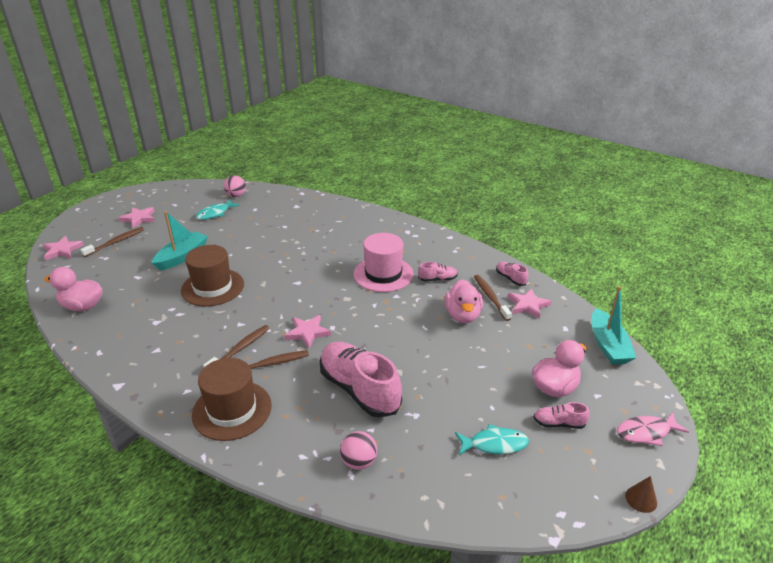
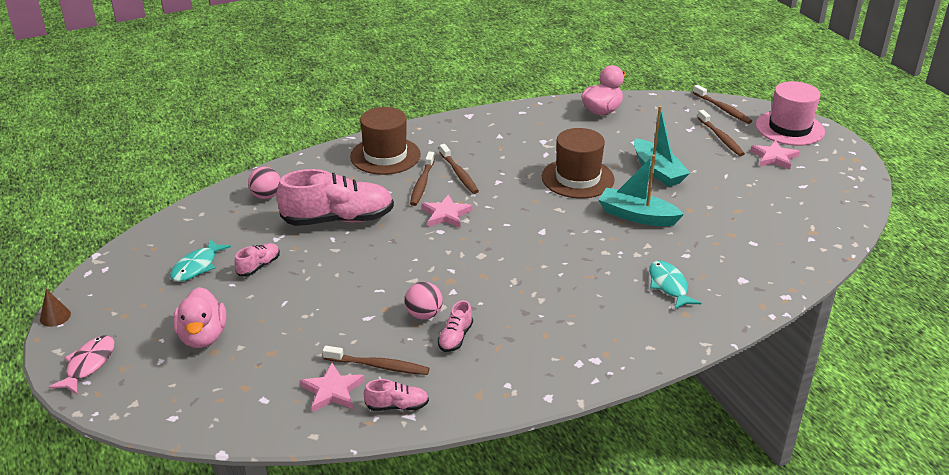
camera: 120 degrees right, 0 degrees up
pink star [43,236,84,260] -> brown toothbrush [693,85,752,124]
turquoise fish [196,199,240,220] -> turquoise fish moved to [649,261,701,310]
pink ball [224,175,246,197] -> pink ball moved to [405,282,443,319]
pink hat [353,233,414,292] -> pink hat moved to [756,81,825,146]
pink duck [445,279,483,323] -> none
pink shoe [534,402,590,429] -> pink shoe moved to [234,243,280,276]
turquoise boat [592,286,636,365] -> turquoise boat moved to [598,154,684,226]

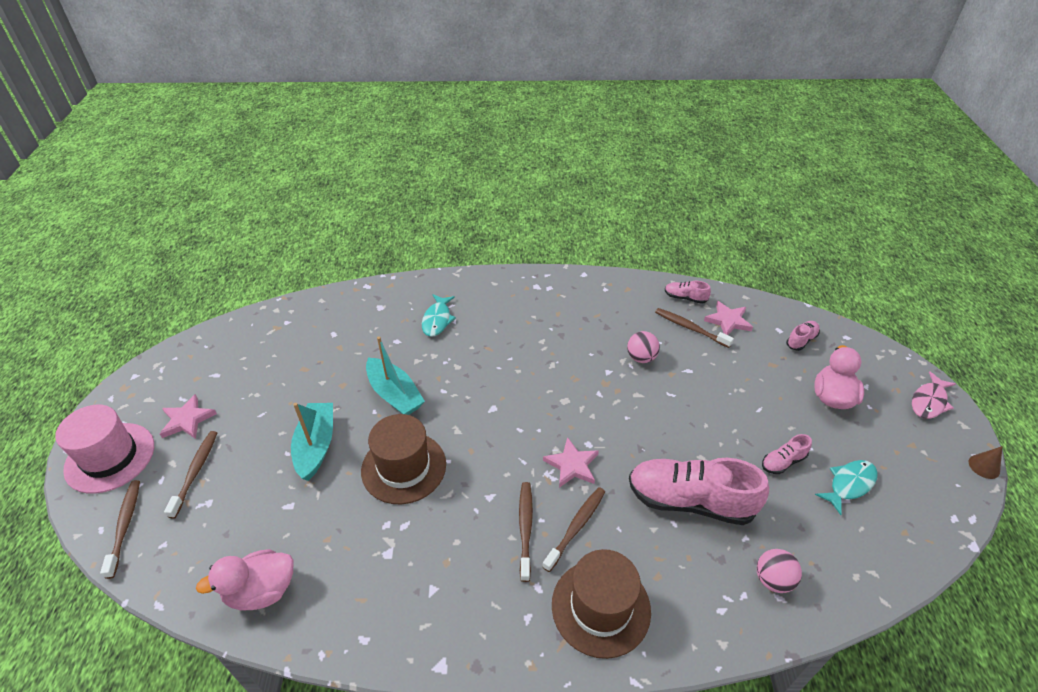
camera: 155 degrees left, 10 degrees up
pink shoe [438,300,473,352] -> pink shoe moved to [786,321,820,351]

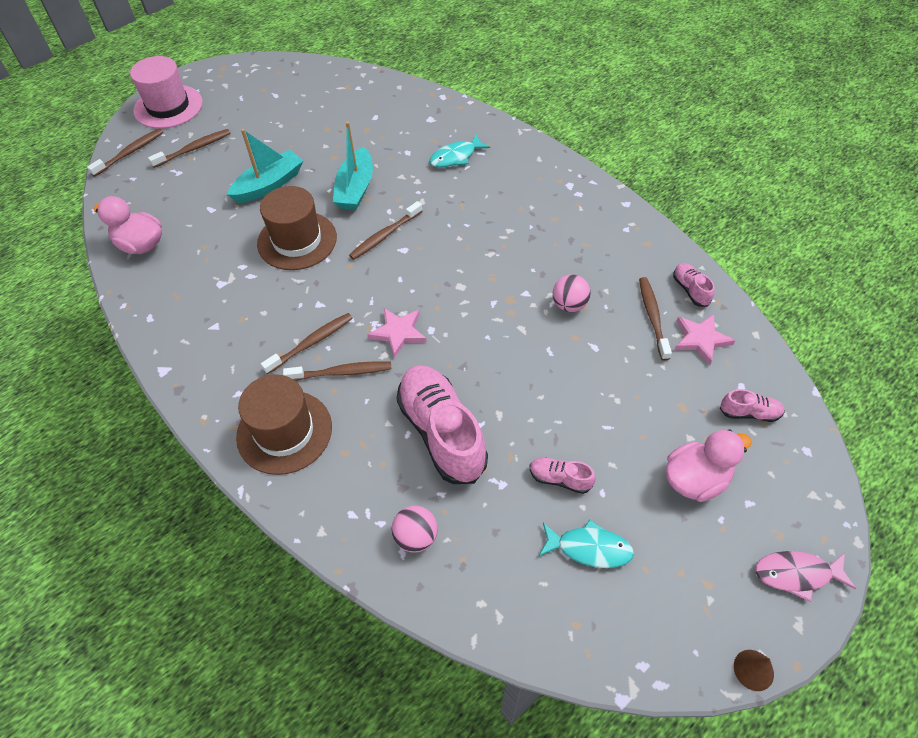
camera: 50 degrees right, 10 degrees up
pink star [160,394,217,439] -> none
none -> brown toothbrush [349,201,422,260]

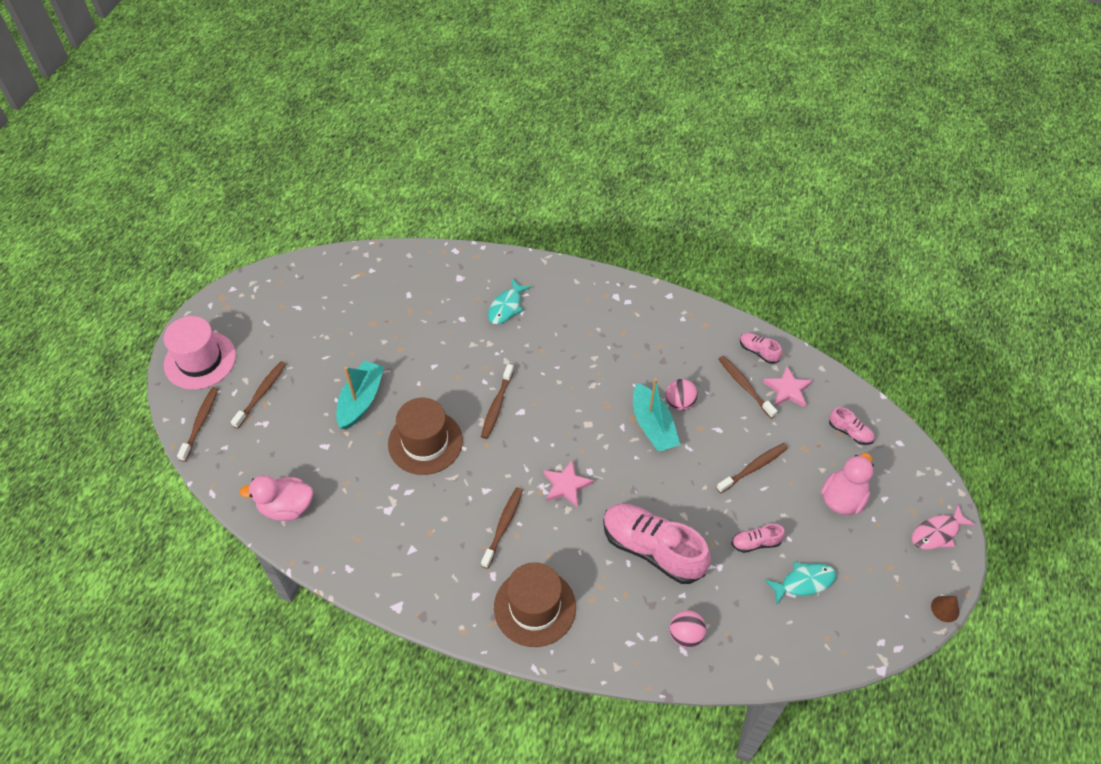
camera: 30 degrees left, 0 degrees up
brown toothbrush [283,361,391,381] -> brown toothbrush moved to [716,443,788,493]
turquoise boat [333,122,373,210] -> turquoise boat moved to [633,378,680,452]
pink shoe [720,389,785,422] -> pink shoe turned 60 degrees clockwise [829,407,875,445]

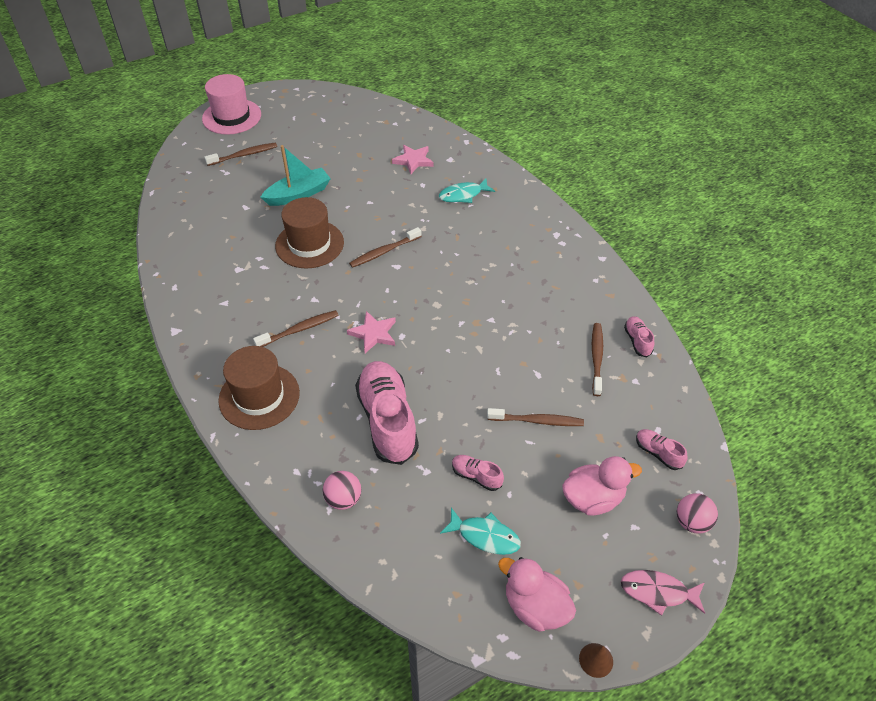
camera: 40 degrees right, 5 degrees down
brown toothbrush [177,387,218,462] -> none
pink duck [239,475,313,521] -> pink duck moved to [498,557,576,632]
turquoise boat [633,378,680,452] -> none
pink ball [666,379,698,411] -> pink ball moved to [677,493,718,534]
pink star [763,366,812,408] -> pink star moved to [392,145,434,174]
pink shoe [829,407,875,445] -> pink shoe turned 150 degrees clockwise [636,429,688,470]

